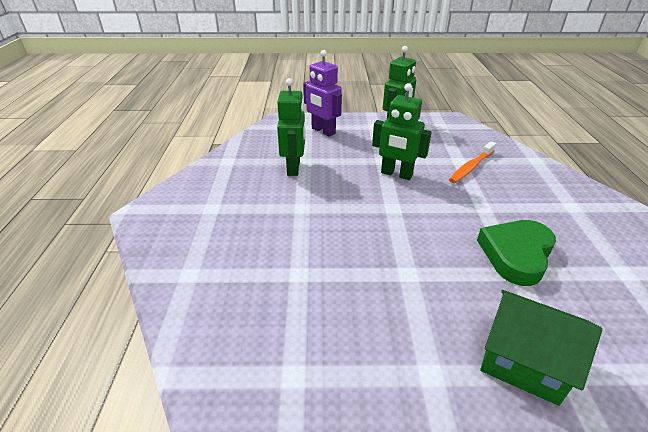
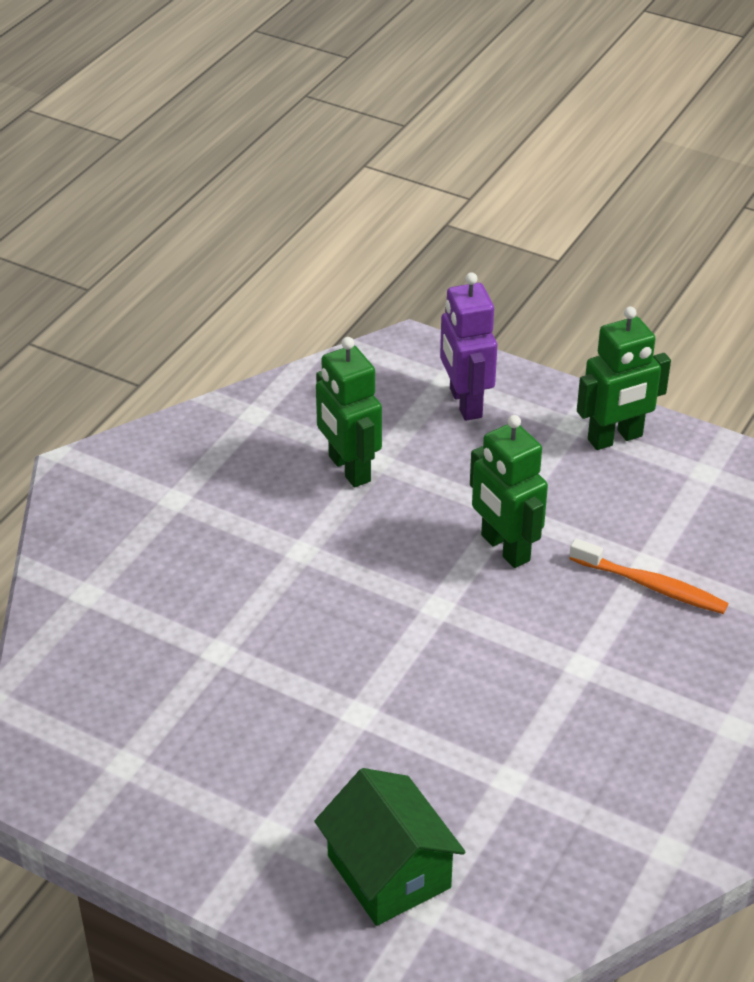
camera: 30 degrees right, 5 degrees up
green robot [277,78,305,176] -> green robot turned 120 degrees clockwise [316,337,382,487]
orange toothbrush [449,141,496,183] -> orange toothbrush turned 135 degrees counterclockwise [569,538,728,614]
green heart [477,220,556,286] -> none

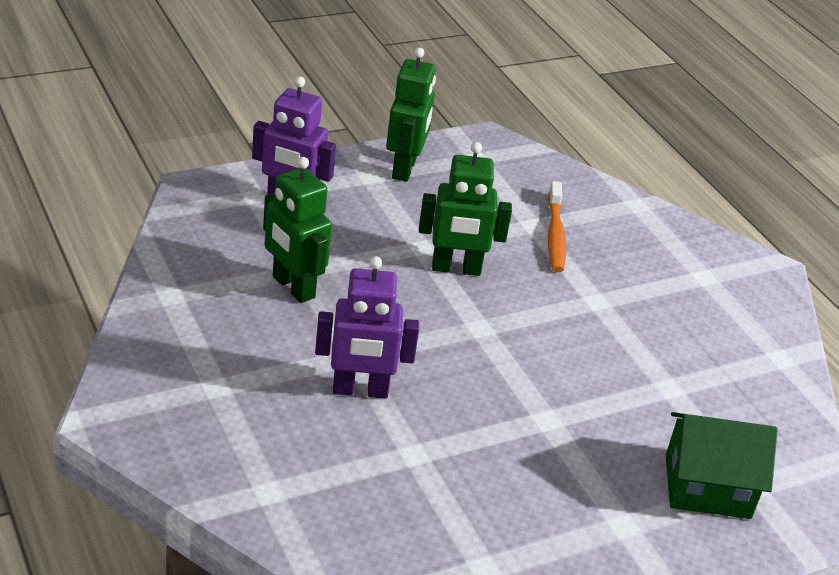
camera: 60 degrees left, 5 degrees down
green robot [316,337,382,487] -> green robot turned 45 degrees clockwise [263,157,332,303]
orange toothbrush [569,538,728,614] -> orange toothbrush turned 120 degrees clockwise [548,181,566,272]
none -> purple robot [315,256,419,399]

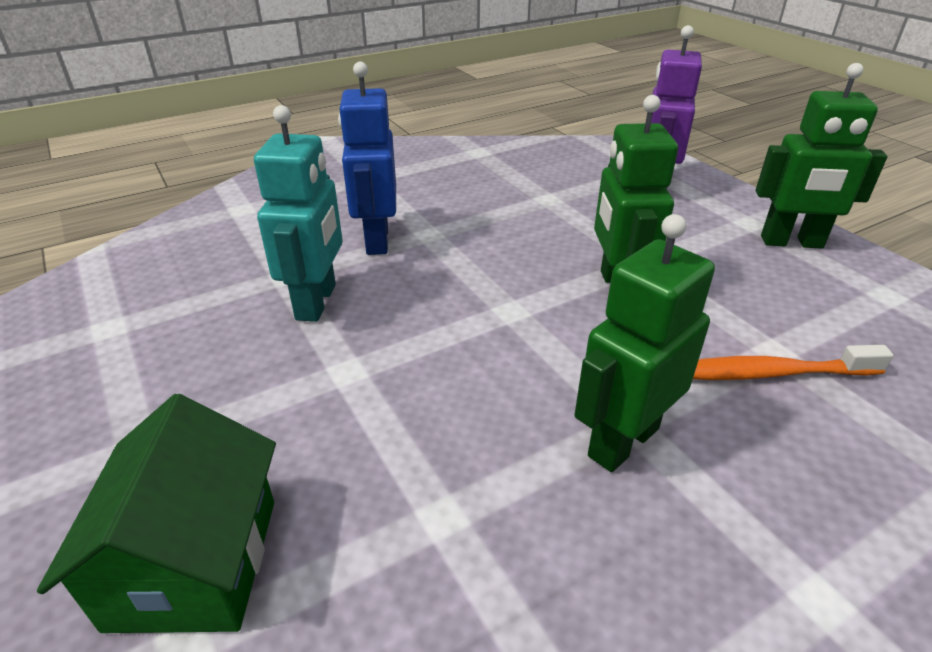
camera: 90 degrees right, 0 degrees up
green robot [263,157,332,303] -> green robot moved to [574,214,715,472]
purple robot [315,256,419,399] -> blue robot [338,62,396,255]
none -> turquoise robot [254,105,343,322]

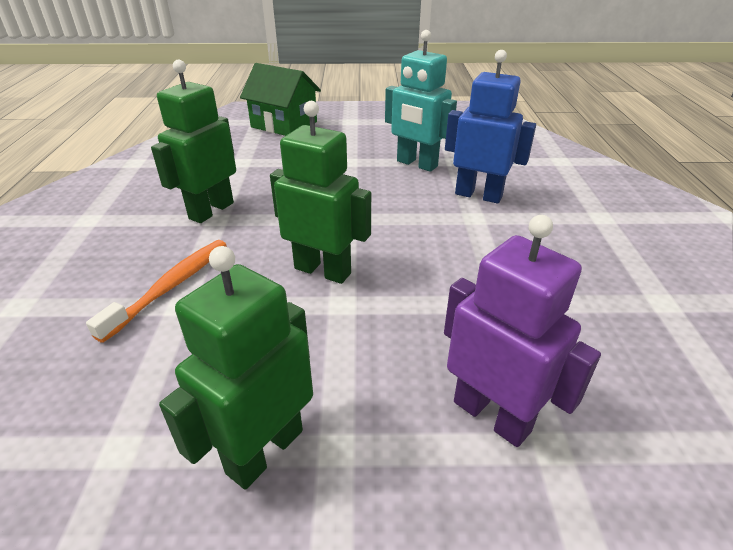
camera: 120 degrees right, 0 degrees up
green robot [574,214,715,472] -> green robot turned 135 degrees counterclockwise [151,60,236,223]

